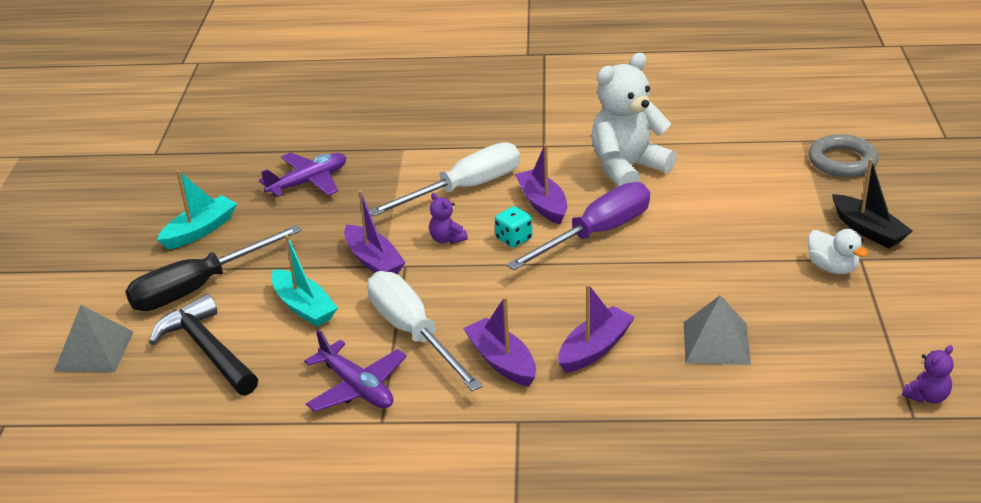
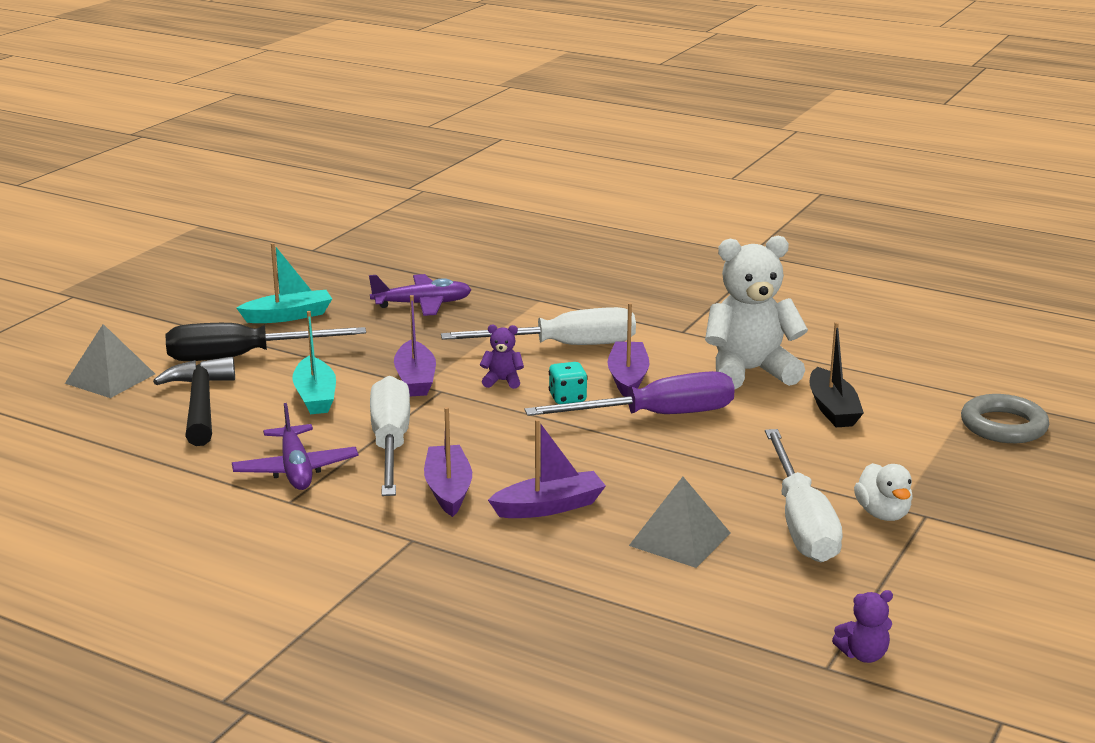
camera: 25 degrees right, 10 degrees down
purple teddy bear [429,193,468,244] -> purple teddy bear turned 105 degrees clockwise [480,324,524,389]
black boat [832,158,913,248] -> black boat moved to [809,322,864,427]
none -> white screwdriver [765,429,843,562]

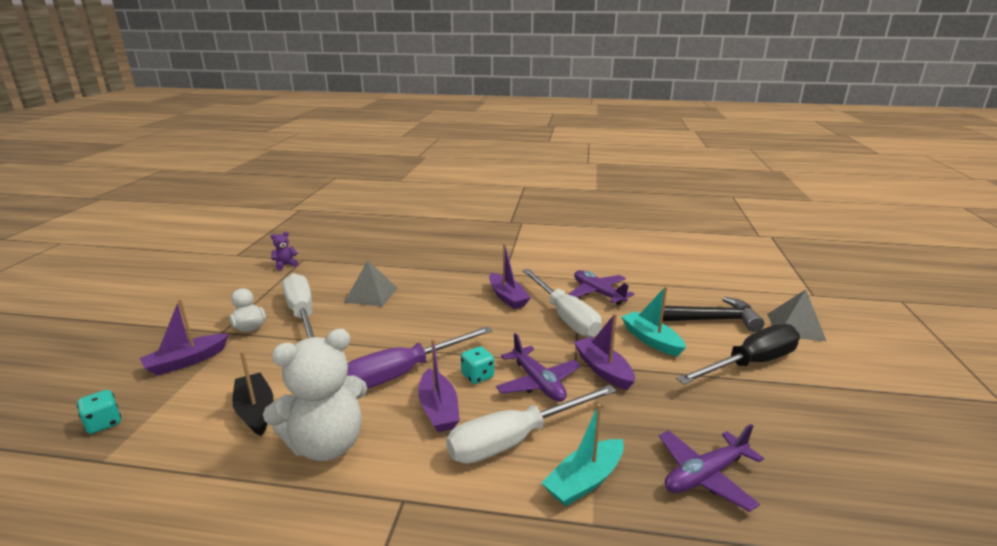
camera: 160 degrees right, 0 degrees up
black hammer [153,356,235,446] -> black hammer turned 60 degrees counterclockwise [663,297,764,332]
turquoise boat [237,243,332,323] -> turquoise boat moved to [542,404,624,506]
purple teddy bear [480,324,524,389] -> purple plane [496,333,581,402]
purple boat [488,419,606,518] -> purple boat moved to [139,299,229,376]
grey ring [961,394,1049,443] -> turquoise dice [77,390,121,434]

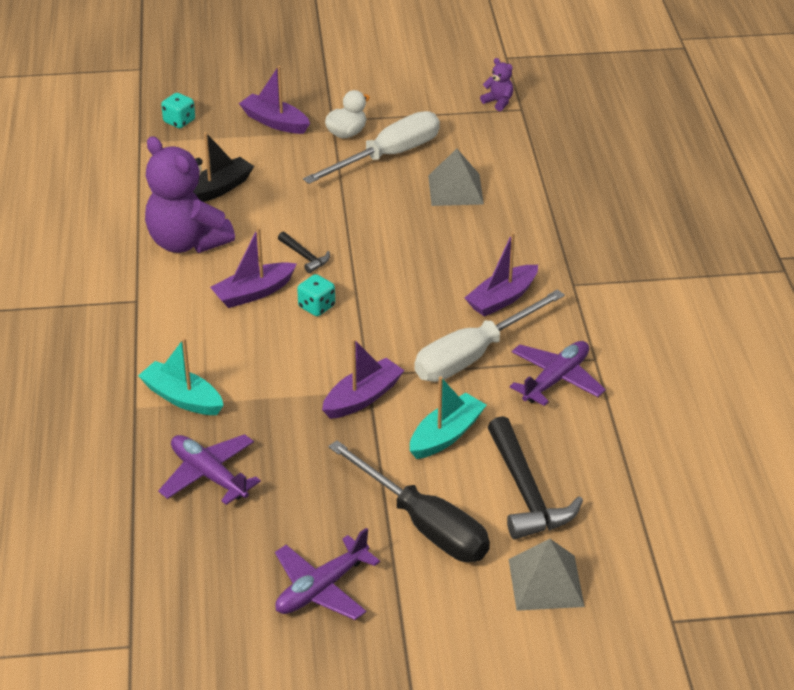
camera: 75 degrees right, 15 degrees up
white teddy bear [263,329,367,461] -> purple teddy bear [145,136,235,253]
purple screwdriver [347,326,492,389] -> black hammer [278,232,330,273]
white screwdriver [446,385,617,464] -> none
purple plane [496,333,581,402] -> purple plane moved to [275,528,380,620]

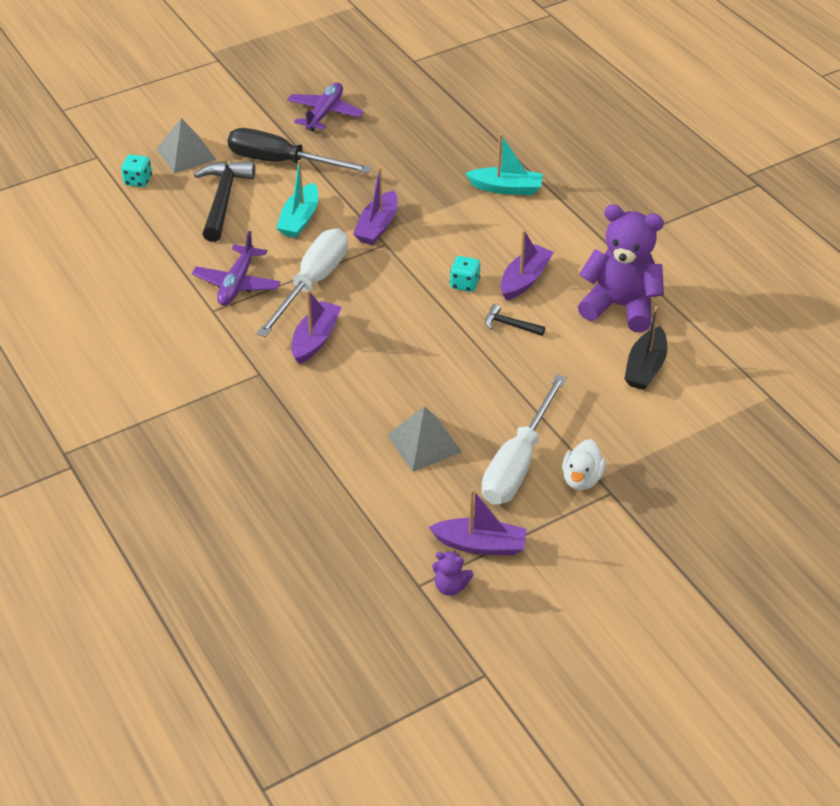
camera: 155 degrees right, 5 degrees up
purple plane [158,434,261,505] -> none
turquoise dice [161,93,195,128] -> turquoise dice moved to [121,155,152,187]
purple boat [239,65,310,134] -> purple boat moved to [429,489,527,556]
black hammer [488,416,583,540] -> black hammer turned 45 degrees clockwise [194,161,255,242]

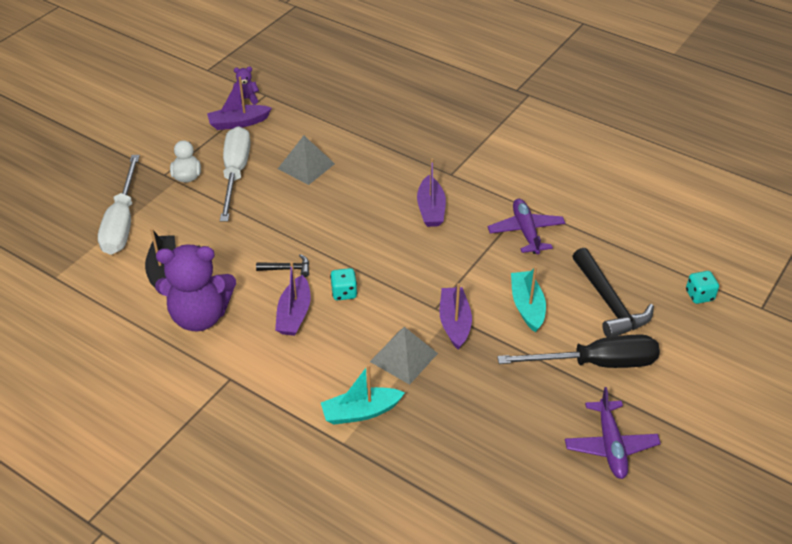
camera: 155 degrees right, 0 degrees up
grey pyramid [157,118,217,173] -> grey pyramid moved to [370,327,438,385]
white screwdriver [257,229,348,337] -> white screwdriver moved to [98,155,140,255]

